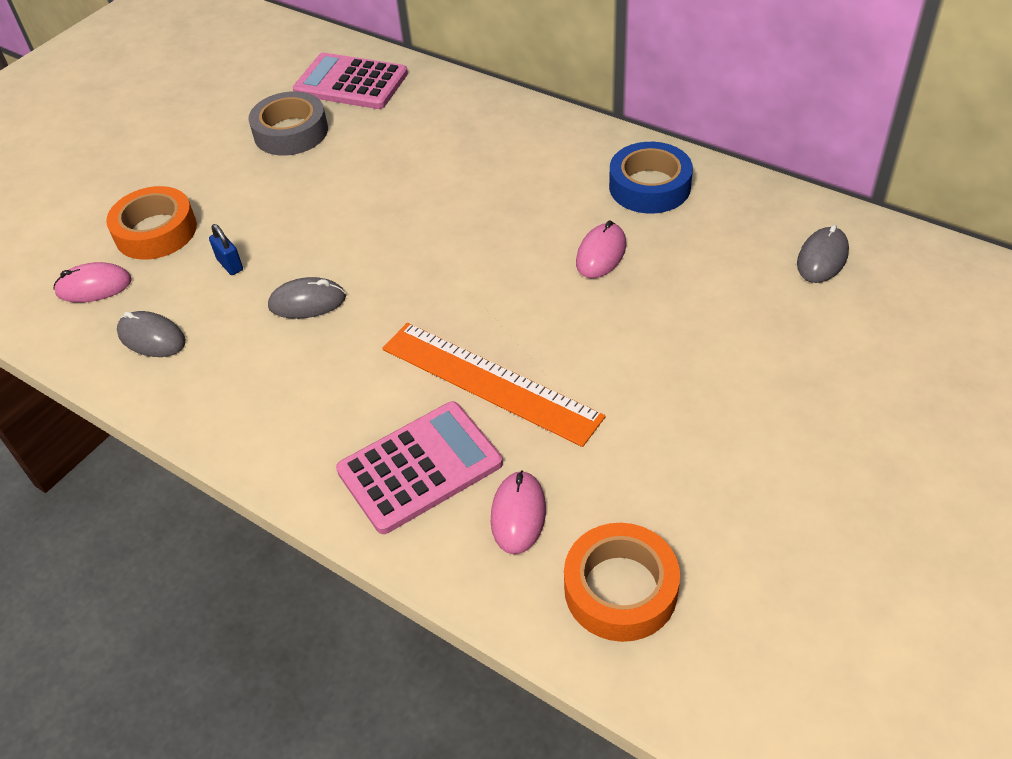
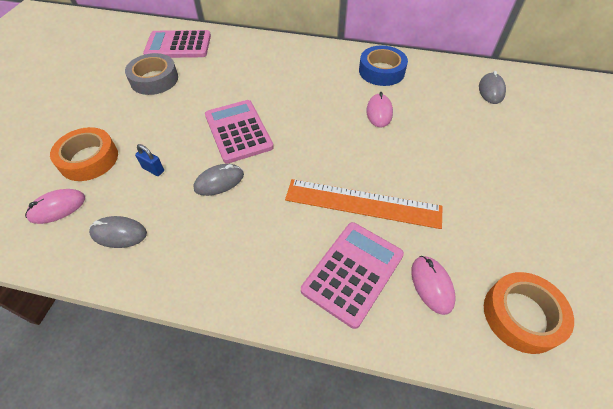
camera: 25 degrees left, 5 degrees up
none -> pink calculator [205,100,274,164]

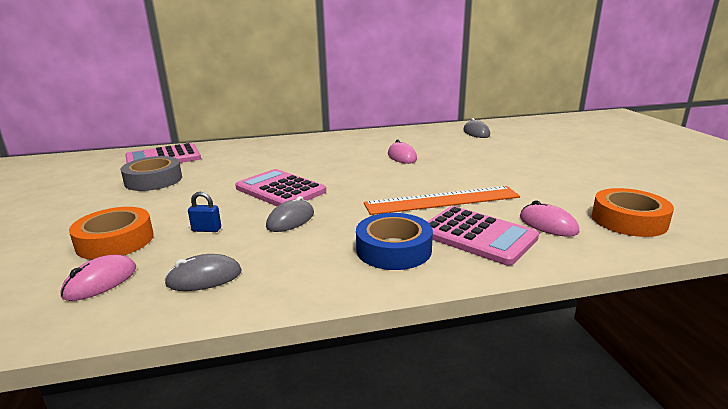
camera: 25 degrees left, 30 degrees down
pink calculator [301,222,404,329] -> pink calculator turned 120 degrees clockwise [427,206,539,266]
blue tape [359,45,408,86] -> blue tape moved to [356,213,433,270]

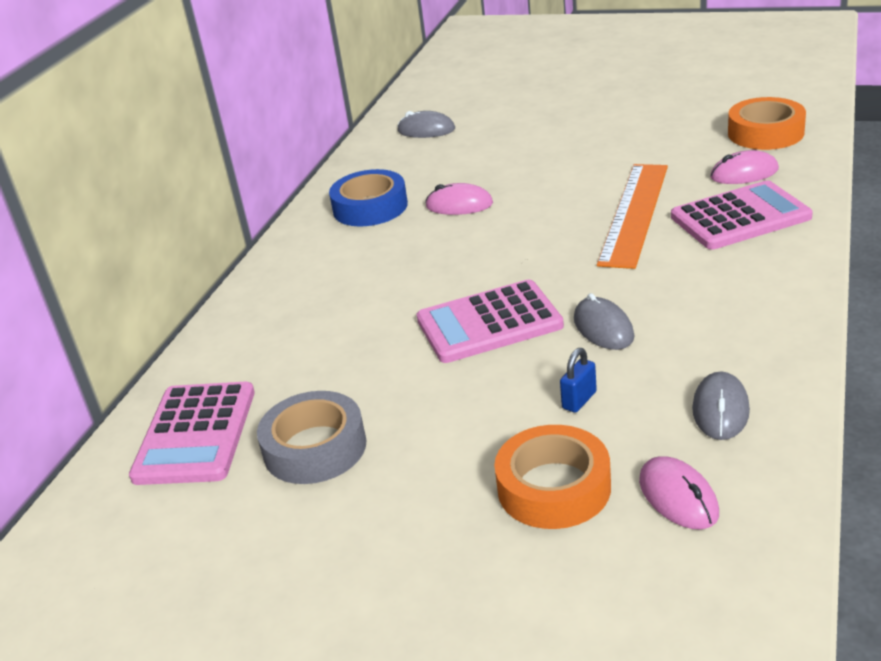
camera: 55 degrees left, 10 degrees up
blue tape [356,213,433,270] -> blue tape moved to [329,169,408,226]

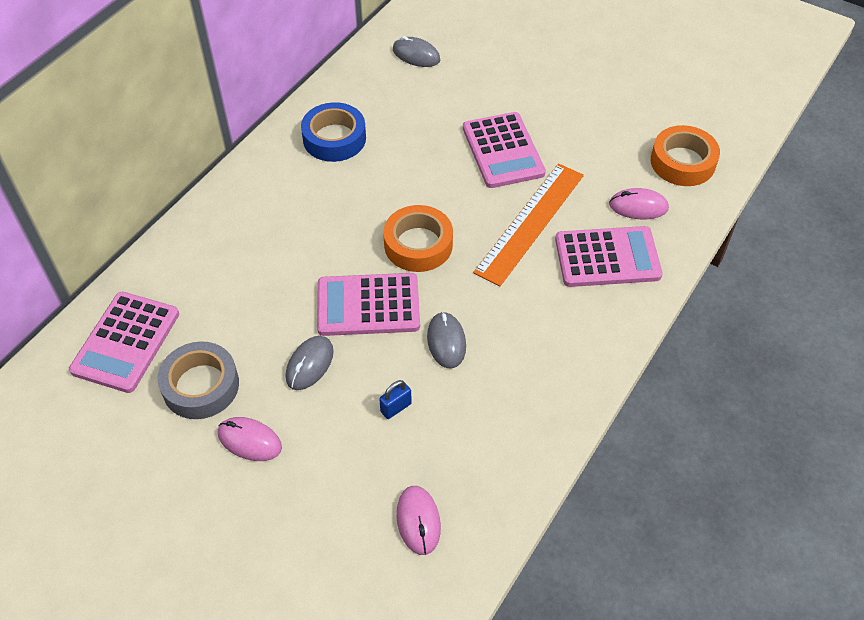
camera: 10 degrees right, 20 degrees up
pink mouse [425,183,493,215] -> pink mouse moved to [218,417,282,461]
orange tape [494,425,611,529] -> orange tape moved to [383,205,453,272]
grey mouse [692,371,750,440] -> grey mouse moved to [286,336,334,390]
none -> pink calculator [463,112,546,188]

